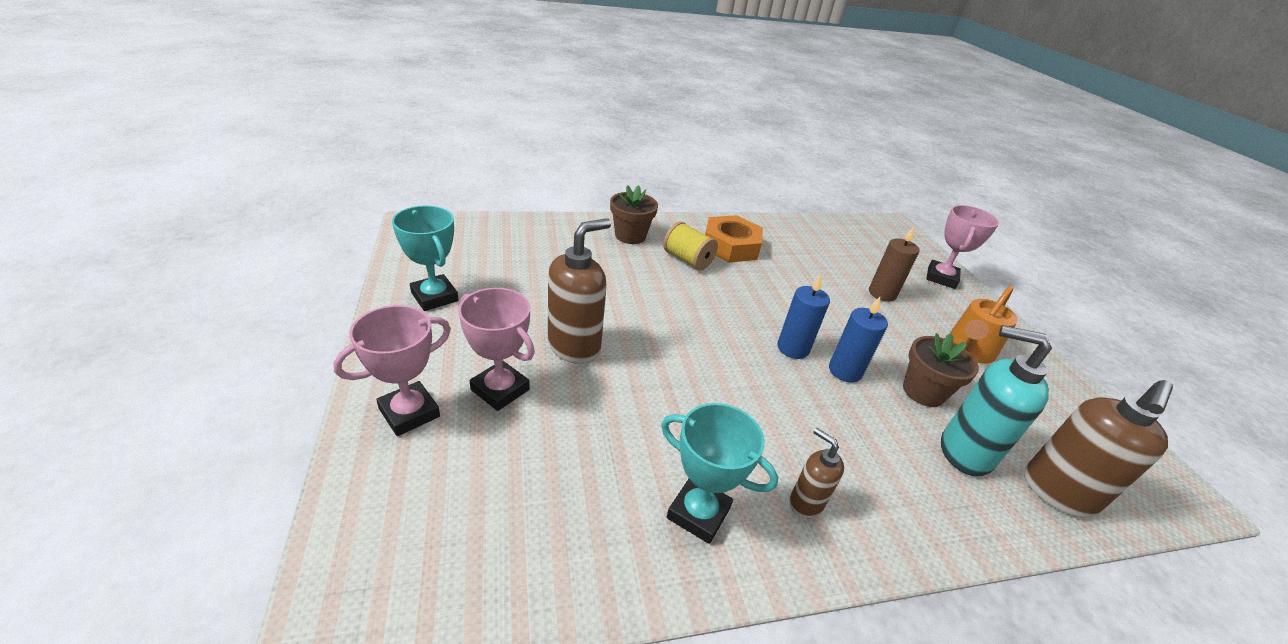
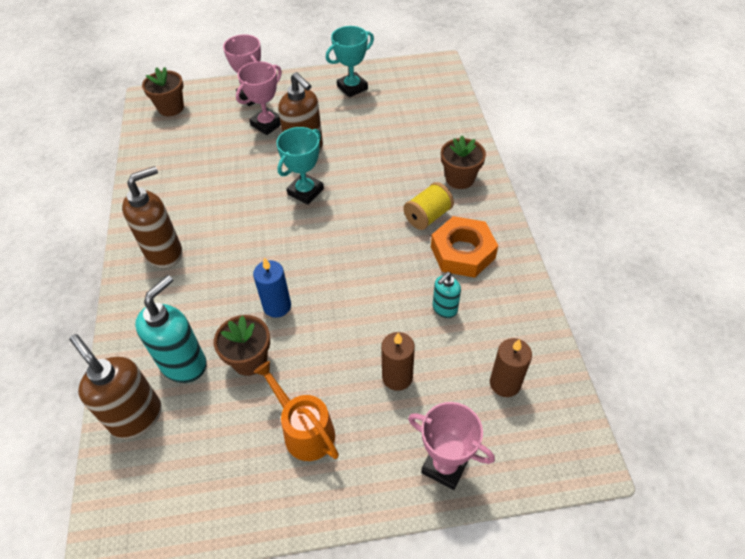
camera: 100 degrees right, 15 degrees up
turquoise trophy [661,403,778,544] -> turquoise trophy moved to [276,127,324,205]
blue candle [777,274,830,359] -> none
brown soap dispenser [790,428,844,518] -> brown soap dispenser [122,166,182,268], size x1.81
none -> brown flower pot [142,67,184,116]
none -> turquoise soap dispenser [433,272,461,318]
none -> brown candle [490,338,532,397]

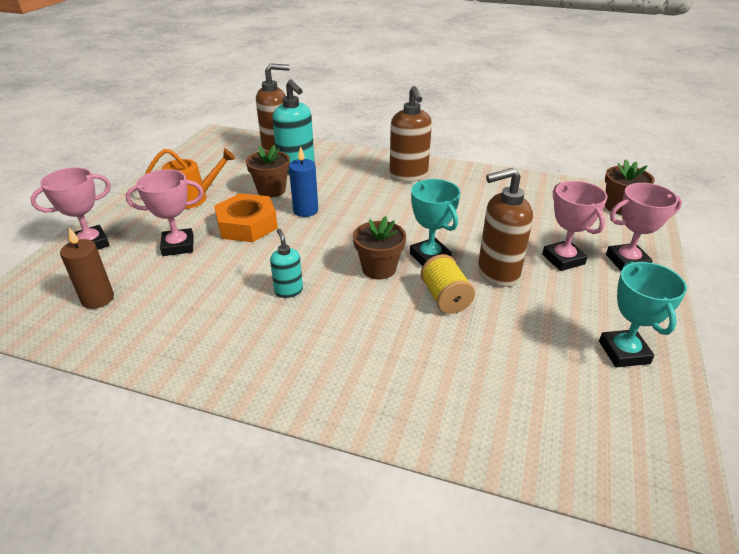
camera: 115 degrees right, 15 degrees down
brown candle [381,332,415,391] -> pink trophy [126,169,204,256]
yellow spool [403,182,454,230] -> yellow spool moved to [421,254,475,314]
orange nut [431,216,498,278] -> orange nut moved to [214,193,278,242]
turquoise soap dispenser [433,272,461,318] -> turquoise soap dispenser moved to [270,229,303,298]
brown flower pot [441,136,486,189] -> brown flower pot moved to [353,216,406,280]

